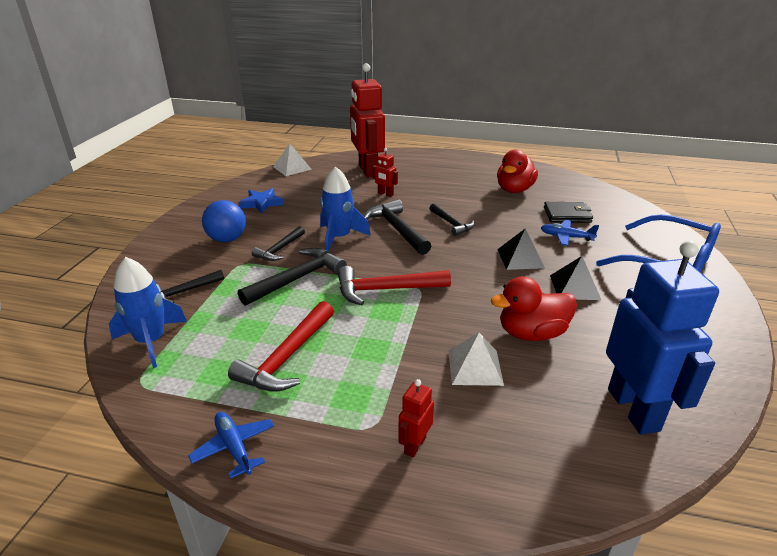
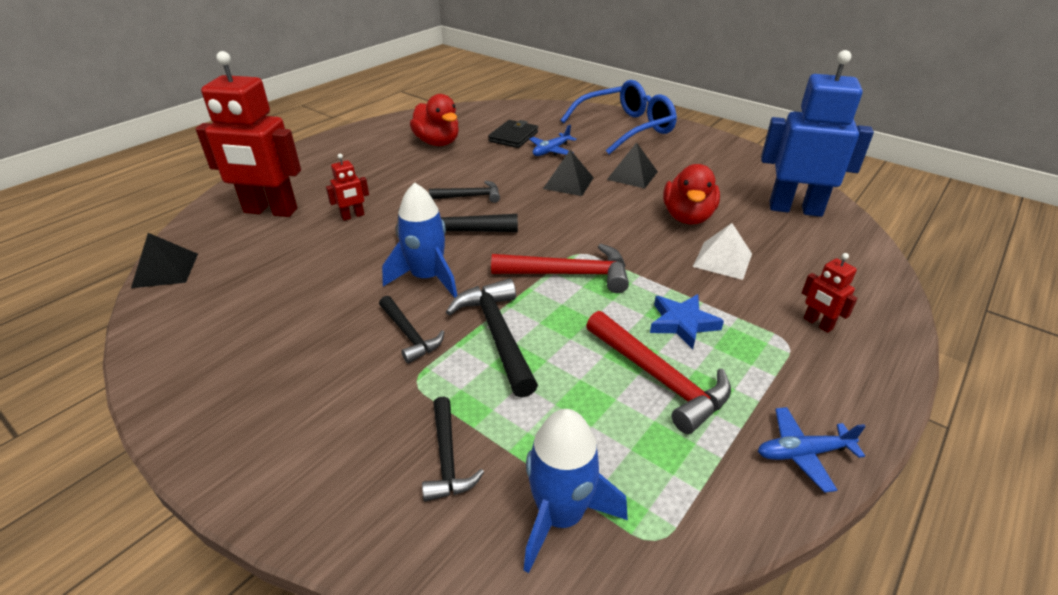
camera: 65 degrees left, 5 degrees up
blue ball [202,200,246,242] -> none
blue star [239,188,283,213] -> blue star moved to [650,294,724,350]
white pyramid [273,144,312,176] -> black pyramid [131,233,198,288]
red hammer [338,266,451,305] -> red hammer turned 105 degrees counterclockwise [491,244,629,293]

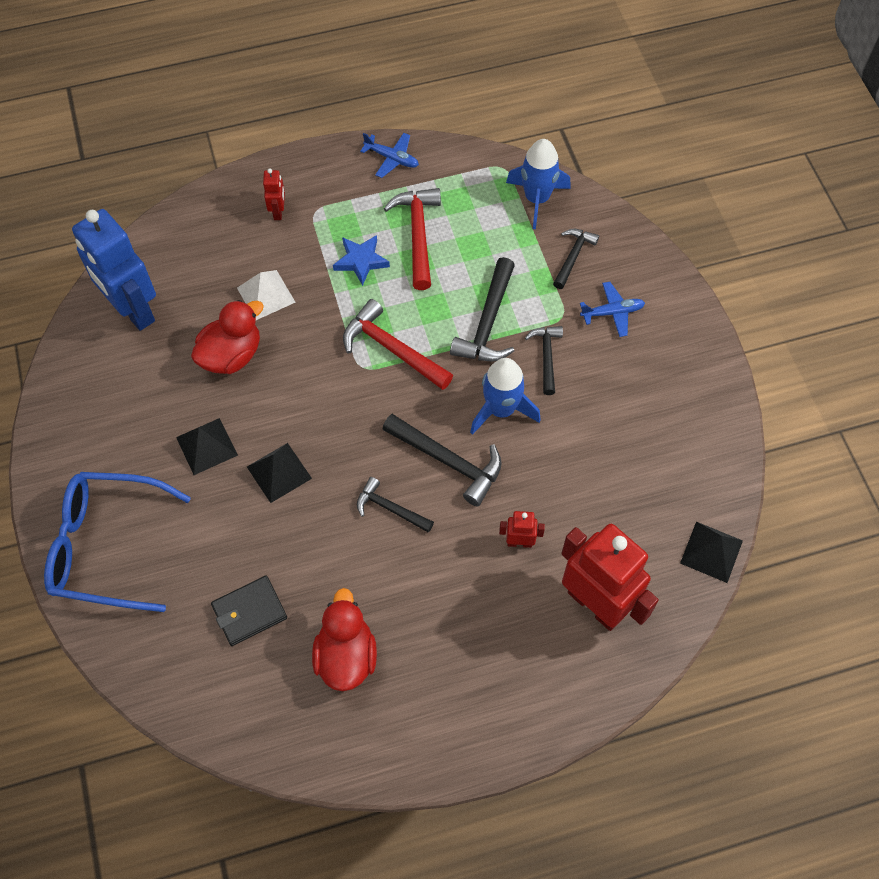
camera: 145 degrees left, 25 degrees up
blue plane [529,125,577,156] -> blue plane moved to [580,282,645,337]

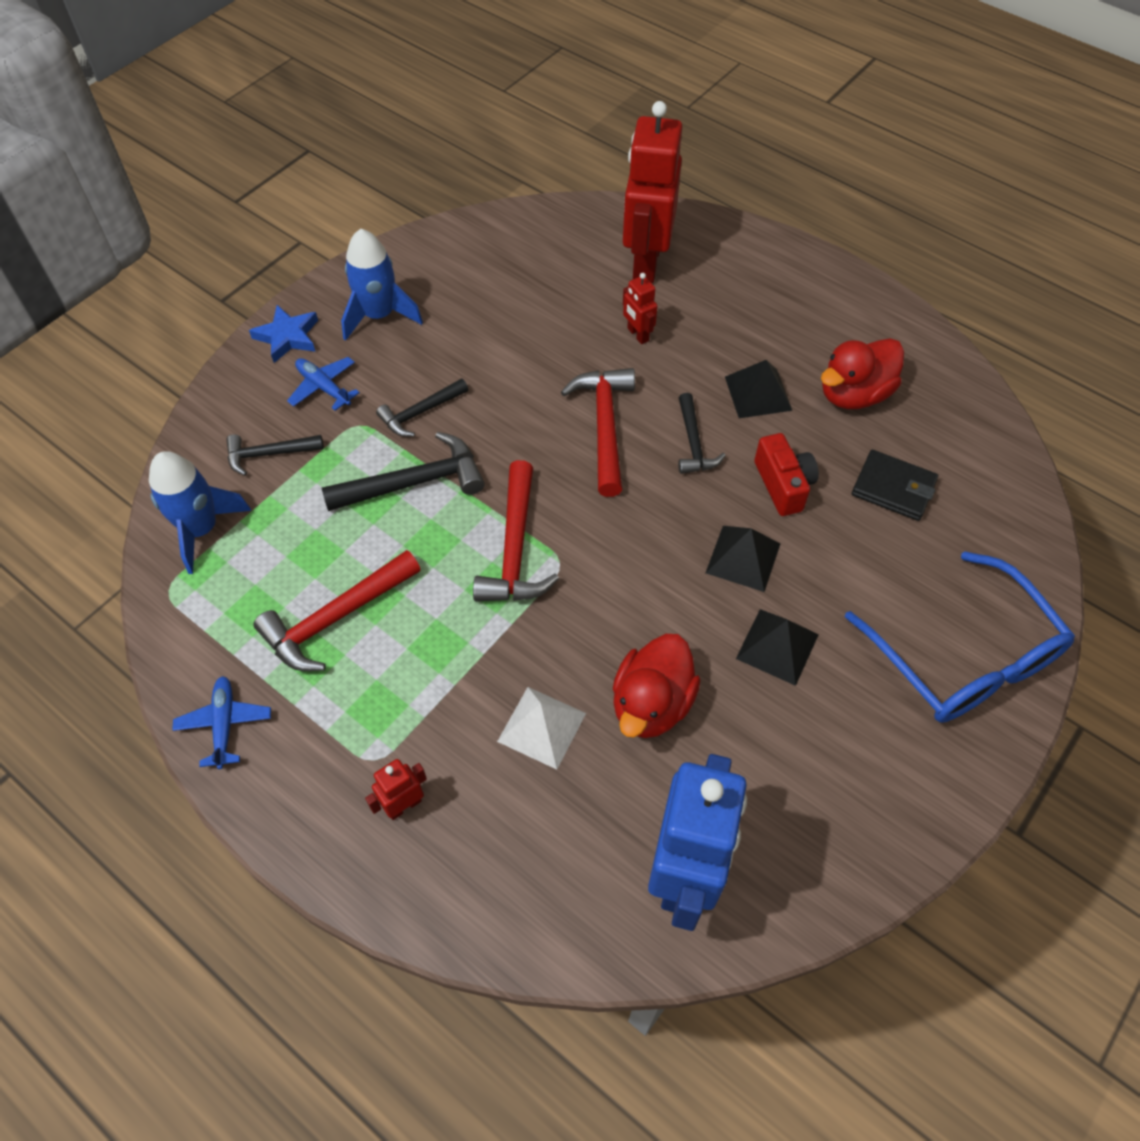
camera: 125 degrees left, 5 degrees down
red duck [191,300,264,374] -> red duck turned 75 degrees counterclockwise [613,634,701,738]
blue star [333,235,390,286] -> blue star moved to [249,305,318,363]
black hammer [382,414,502,507] -> red hammer [561,368,635,497]
blue rocket [470,358,541,435] -> blue rocket moved to [341,229,423,341]
black pyramid [680,522,743,583] -> black pyramid moved to [725,360,792,418]
none -> red camera [754,433,819,516]

